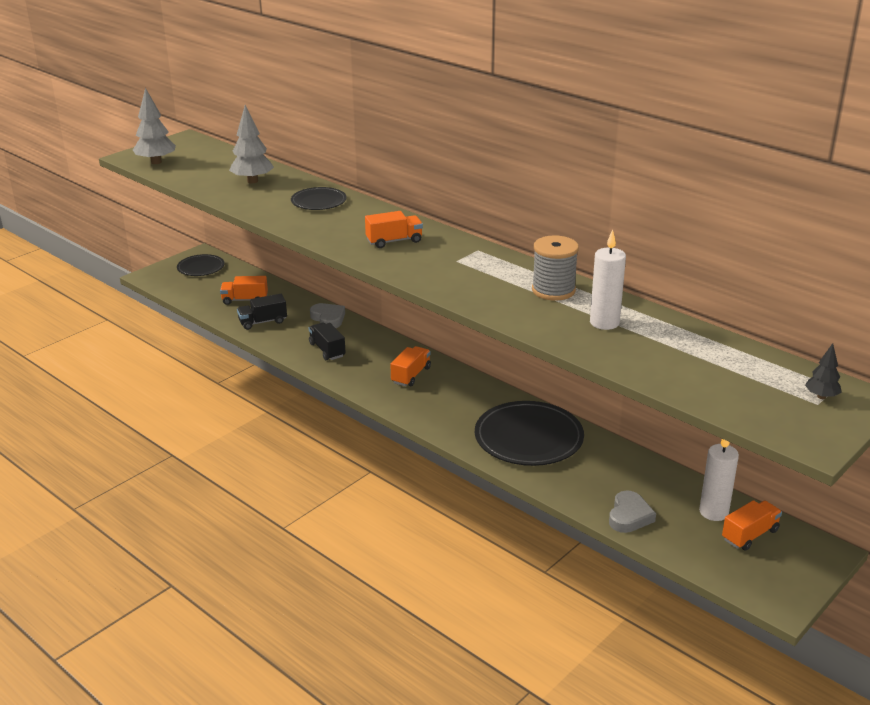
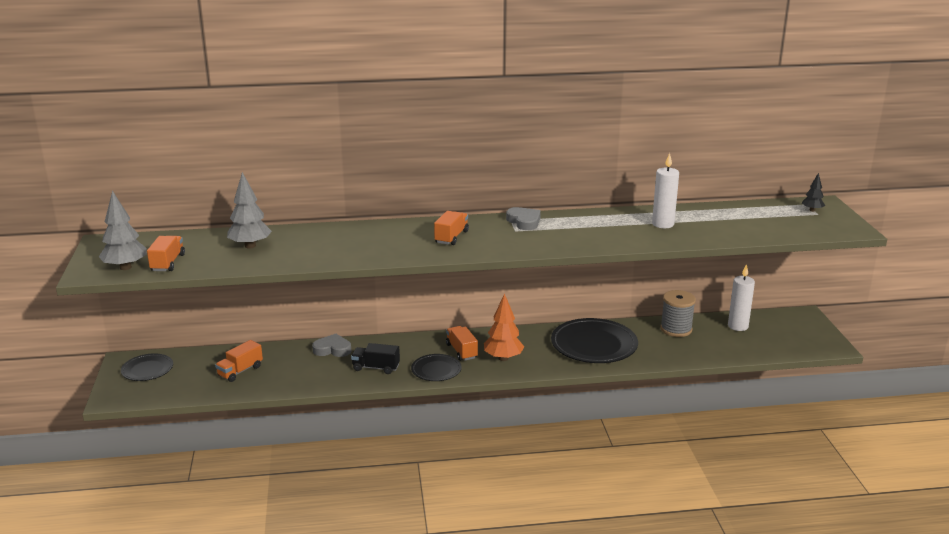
camera: 50 degrees left, 5 degrees down
black truck [237,294,287,330] -> none
black plate [291,187,347,210] -> black plate moved to [411,354,462,381]
grey spool [532,235,579,301] -> grey spool moved to [660,290,696,337]
grey heart [609,491,656,533] -> grey heart moved to [506,207,541,230]
orange truck [722,500,782,551] -> orange truck moved to [147,236,185,271]
none -> orange tree [484,293,524,361]

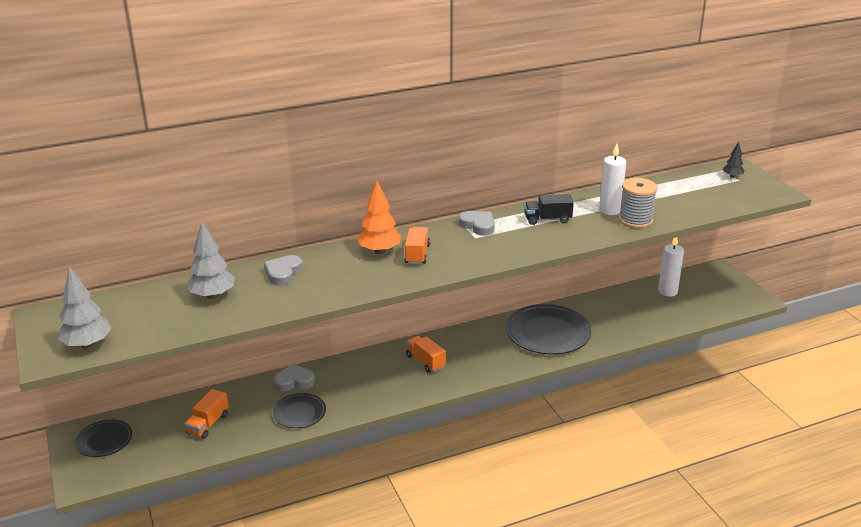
camera: 15 degrees left, 5 degrees up
orange truck [147,236,185,271] -> none
black truck [351,343,400,374] -> black truck moved to [524,194,574,225]
black plate [411,354,462,381] -> black plate moved to [273,393,326,428]
orange tree [484,293,524,361] -> orange tree moved to [357,181,401,254]
grey spool [660,290,696,337] -> grey spool moved to [619,178,658,228]
none -> grey heart [264,255,303,286]

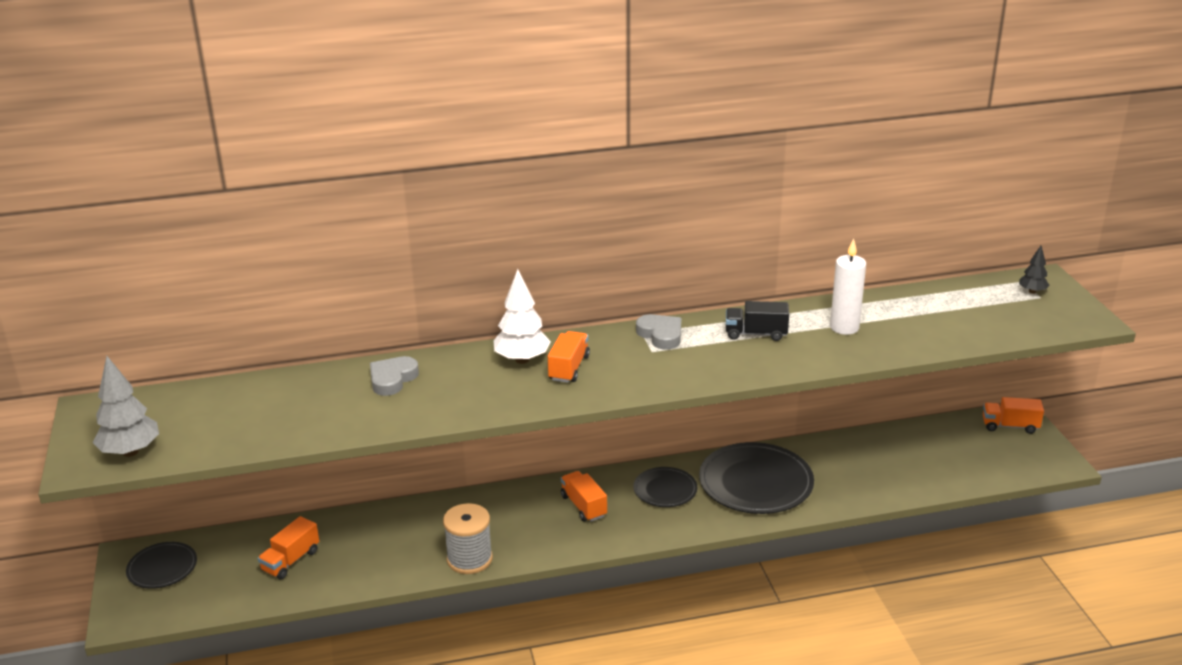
camera: 10 degrees right, 0 degrees up
grey tree [186,222,235,299] -> none
grey heart [273,364,315,392] -> none
black plate [273,393,326,428] -> black plate moved to [633,467,697,507]
orange tree [357,181,401,254] -> white tree [493,269,551,364]
grey spool [619,178,658,228] -> grey spool moved to [443,503,493,574]
white candle [658,237,684,297] -> none
none -> orange truck [983,397,1044,434]

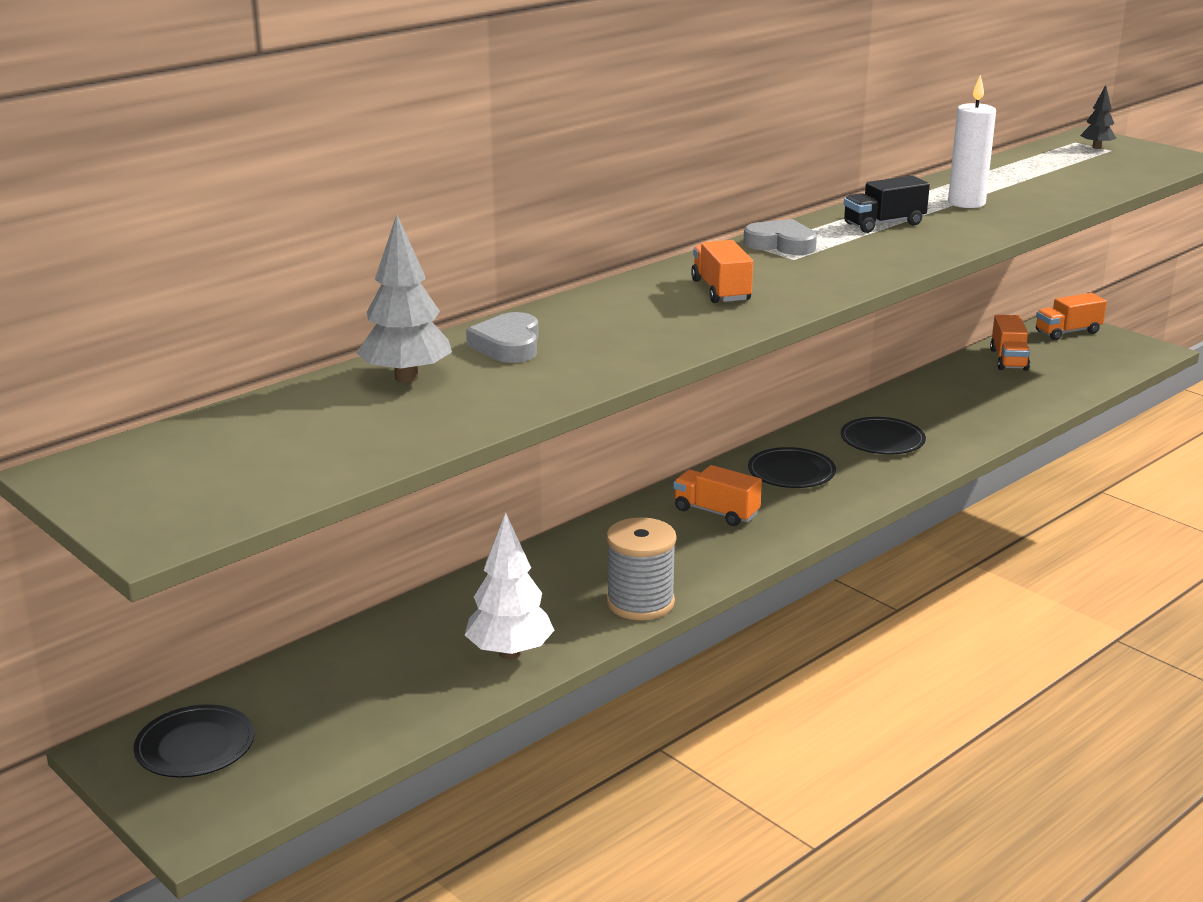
camera: 30 degrees left, 5 degrees down
grey tree [92,356,159,457] -> grey tree moved to [356,215,452,383]
orange truck [258,516,319,579] -> orange truck moved to [990,315,1030,371]
white tree [493,269,551,364] -> white tree moved to [465,513,554,659]
black plate [699,442,814,514] -> black plate [841,417,926,454], size x0.56

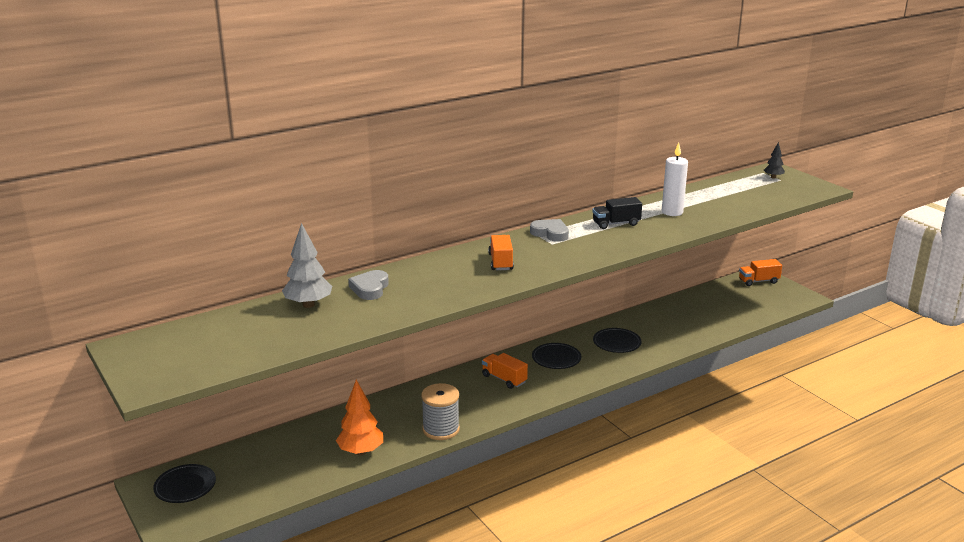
camera: 10 degrees right, 0 degrees up
white tree [465,513,554,659] -> orange tree [336,380,383,455]
orange truck [990,315,1030,371] -> none

